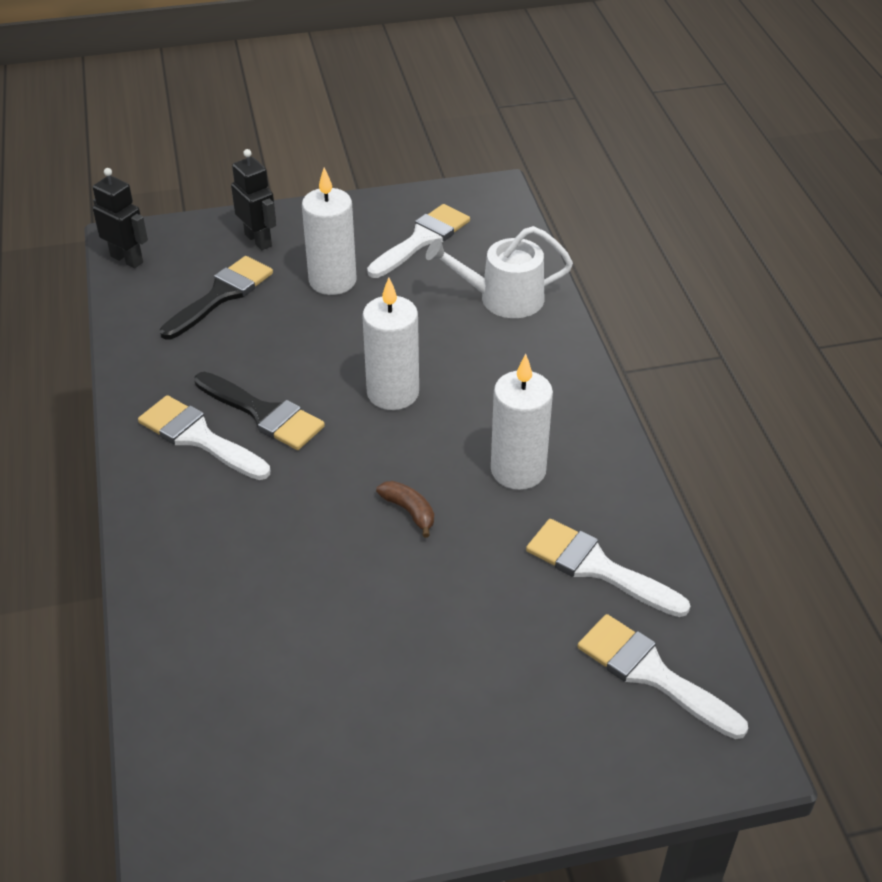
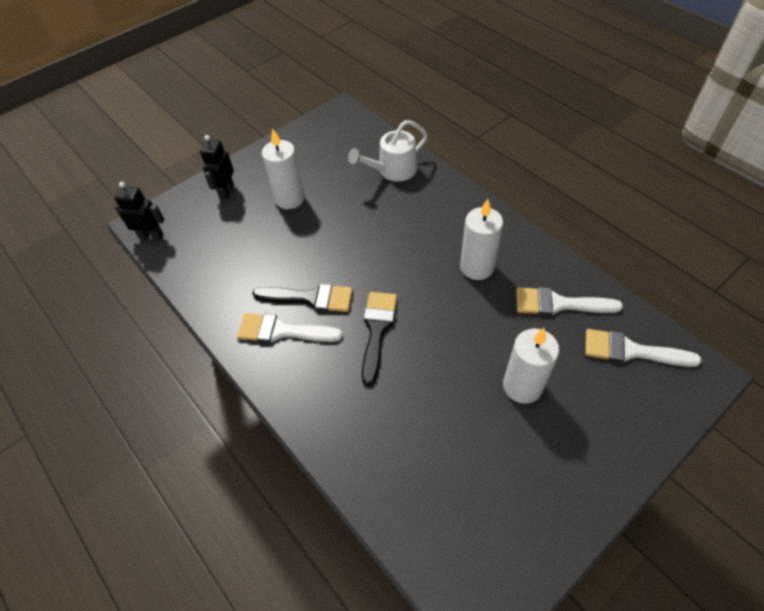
camera: 25 degrees left, 10 degrees up
black brush [160,256,273,340] -> black brush moved to [362,292,397,386]
black robot [231,149,276,250] -> black robot turned 105 degrees counterclockwise [200,135,234,199]
white candle [362,277,419,410] -> white candle moved to [503,328,559,404]
white brush [367,204,470,278] -> none
brown banana [376,481,434,538] -> none

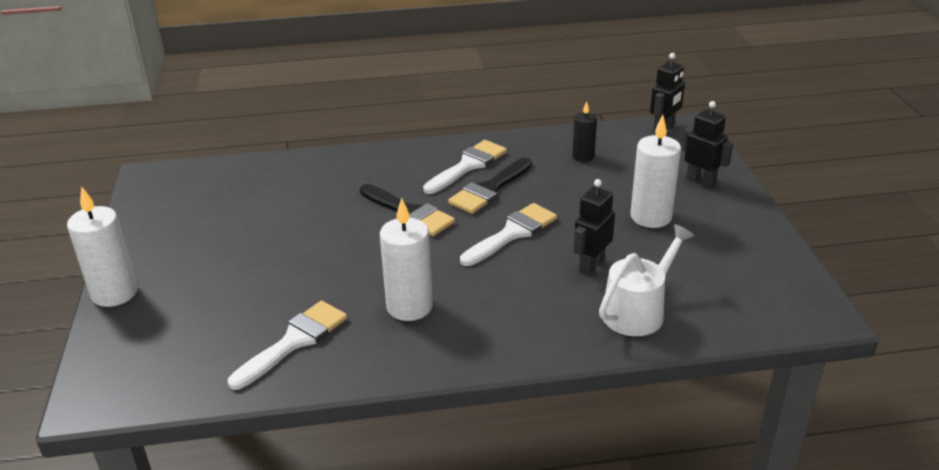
camera: 120 degrees right, 20 degrees down
white watering can [348,120,428,181] -> white watering can turned 45 degrees clockwise [599,224,694,336]
white candle [503,328,559,404] -> white candle moved to [67,186,138,307]
white brush [585,329,702,367] -> white brush moved to [460,203,557,266]
none -> black candle [572,101,597,162]
none -> black robot [574,179,615,275]

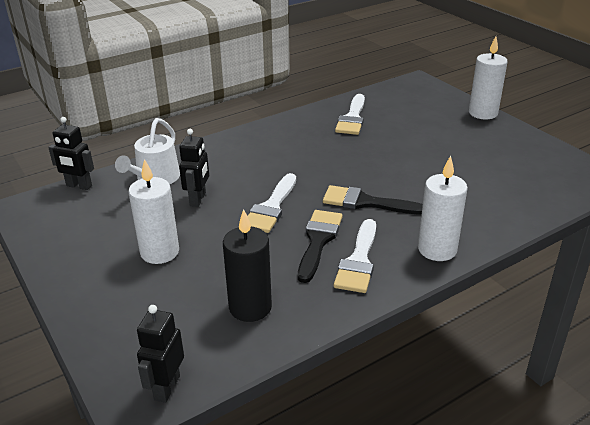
camera: 155 degrees right, 0 degrees up
white candle [380,198,433,321] -> white candle moved to [418,156,468,261]
black candle [572,101,597,162] -> black candle [223,209,272,322], size x1.68
black robot [682,101,733,188] -> black robot moved to [48,117,94,190]

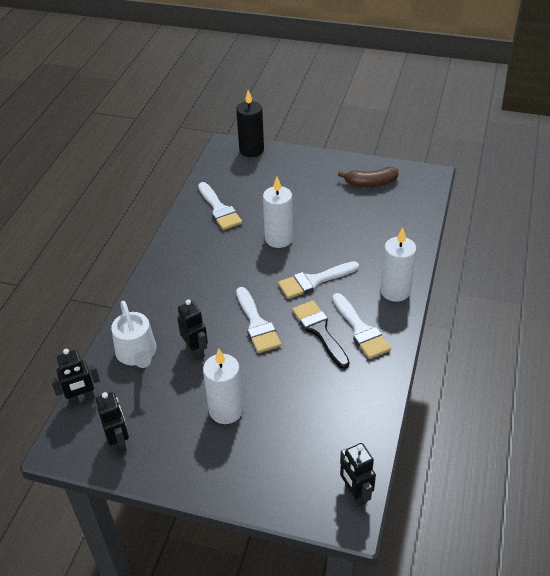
camera: 40 degrees left, 10 degrees up
black candle [223,209,272,322] -> black candle moved to [236,90,264,157]
black brush [323,185,423,214] -> white brush [278,261,359,299]
white candle [469,36,508,119] -> white candle moved to [263,177,293,248]
none -> black robot [96,392,129,454]
none -> brown banana [338,167,399,187]

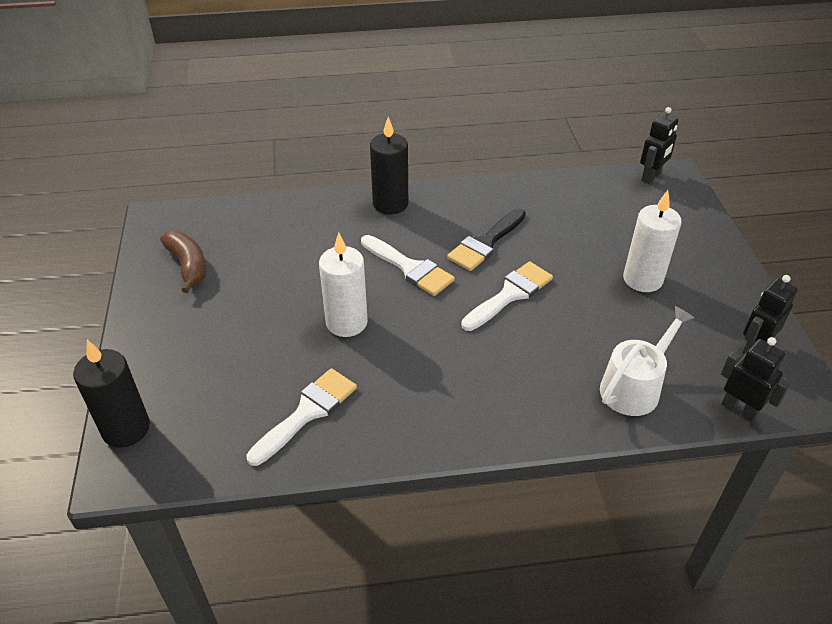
camera: 115 degrees left, 0 degrees up
black robot [177,299,208,360] -> none
white brush [332,293,391,359] -> none
white candle [380,228,417,302] -> black candle [370,117,408,214]

